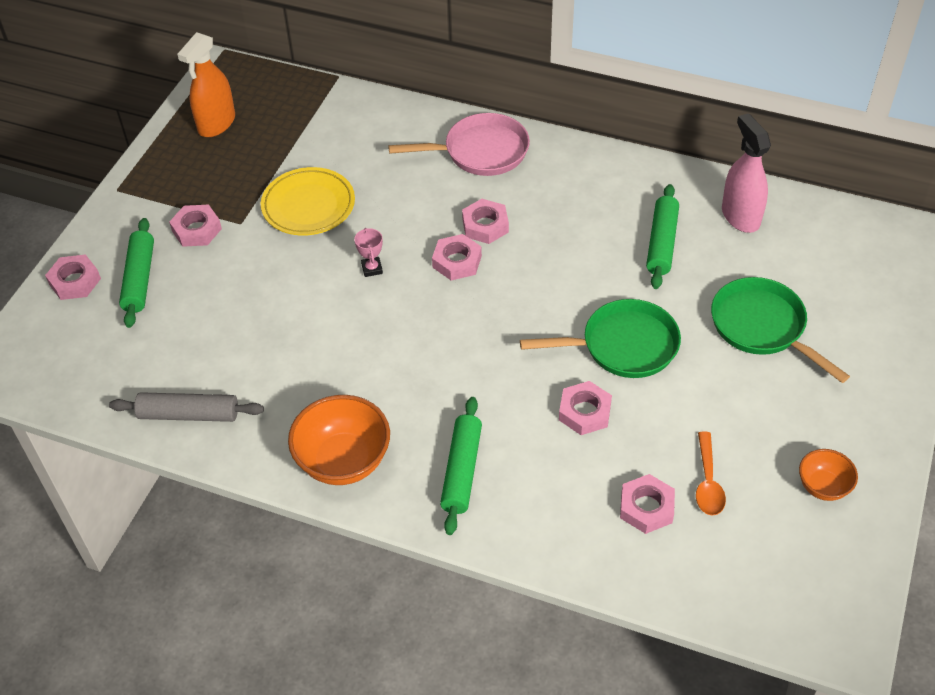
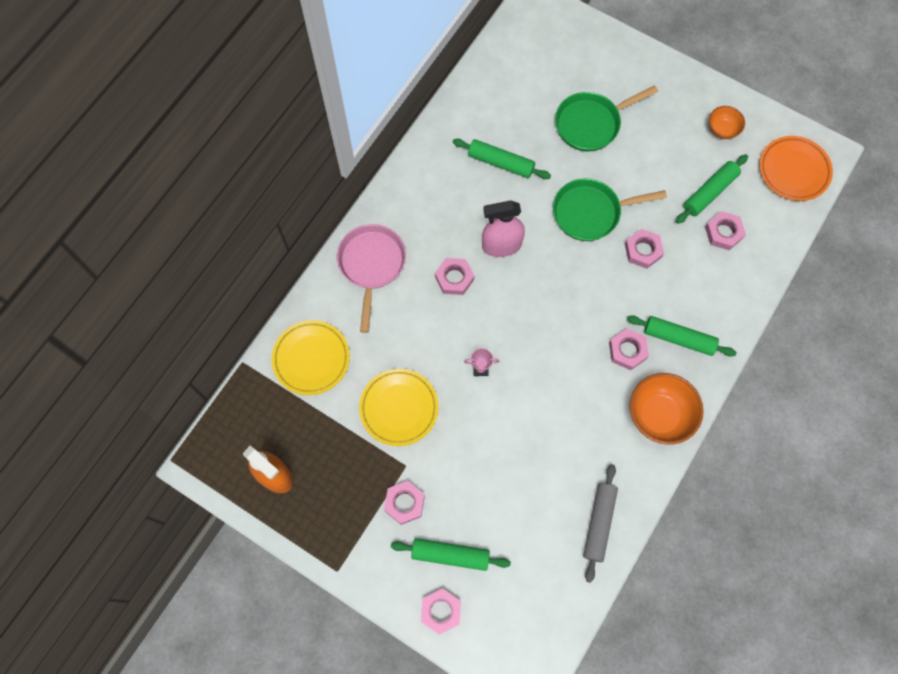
camera: 80 degrees left, 20 degrees up
pink nut [432,234,482,281] -> pink nut moved to [609,329,649,370]
green pan [520,299,681,378] -> green pan turned 105 degrees counterclockwise [553,178,667,241]
orange spoon [696,432,726,516] -> green rolling pin [676,154,748,224]
pink spray bottle [722,113,771,233] -> pink spray bottle moved to [482,200,525,257]
none -> yellow plate [272,320,350,395]
none -> orange plate [759,136,833,201]

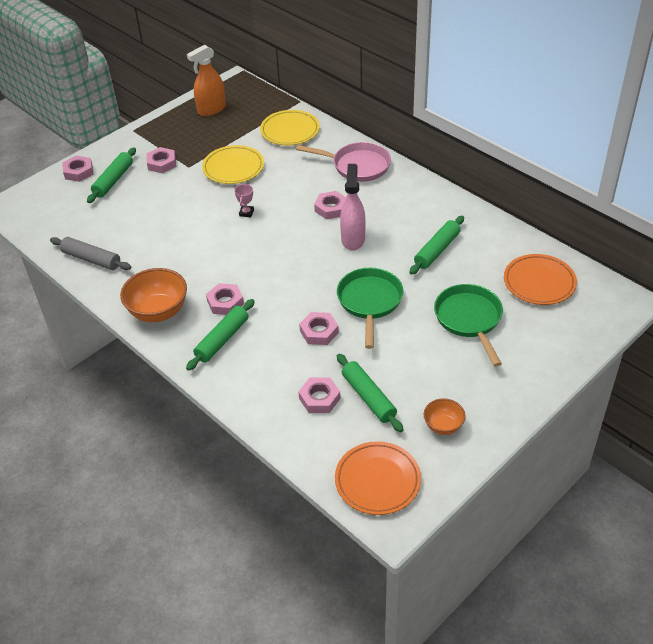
camera: 105 degrees right, 25 degrees down
none -> orange plate [504,254,577,305]

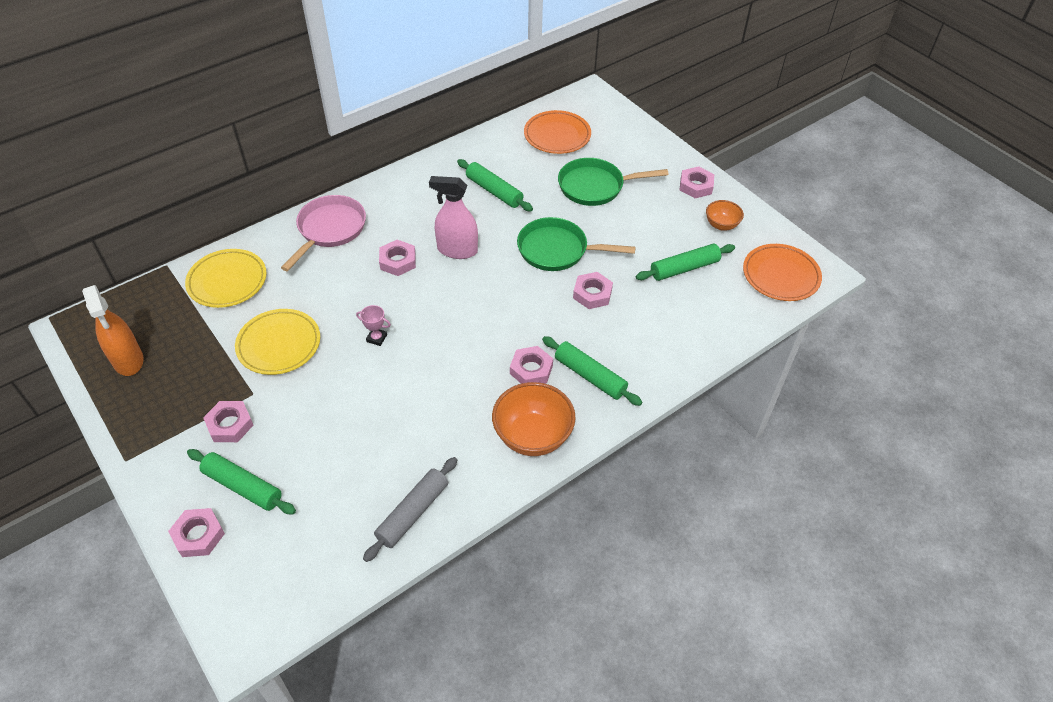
camera: 85 degrees left, 5 degrees up
pink nut [298,377,341,413] -> pink nut moved to [680,166,714,198]

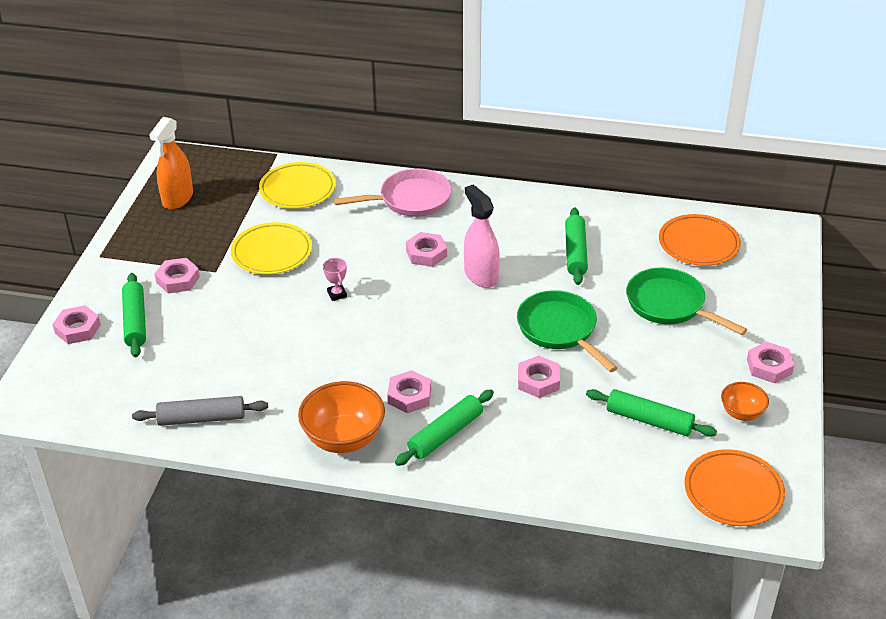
camera: 50 degrees right, 10 degrees down
green rolling pin [542,336,642,406] -> green rolling pin turned 45 degrees clockwise [395,390,494,466]

